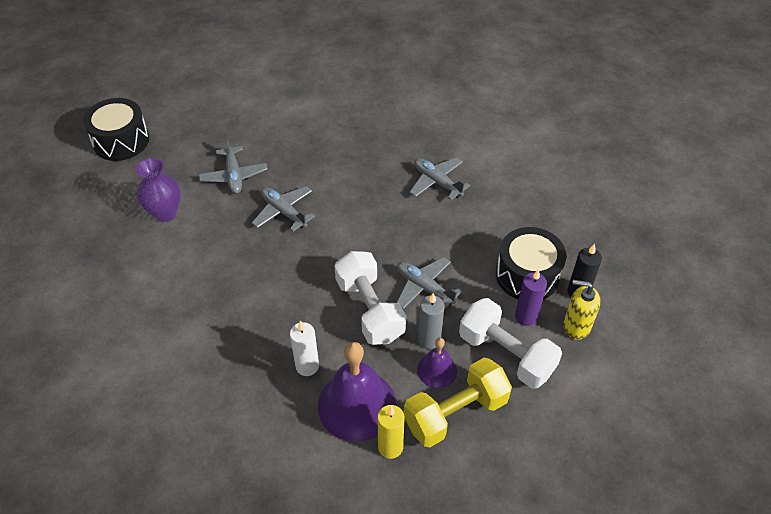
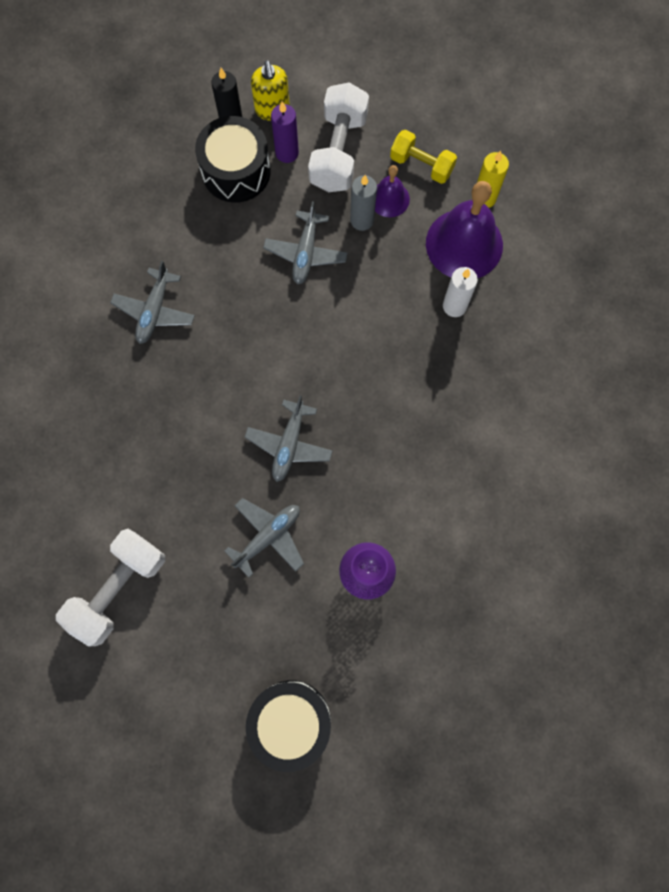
camera: 120 degrees left, 25 degrees up
white dumbbell [334,251,406,345] -> white dumbbell moved to [56,529,165,646]
yellow dumbbell [404,358,512,447] -> yellow dumbbell [390,130,457,184], size x0.64

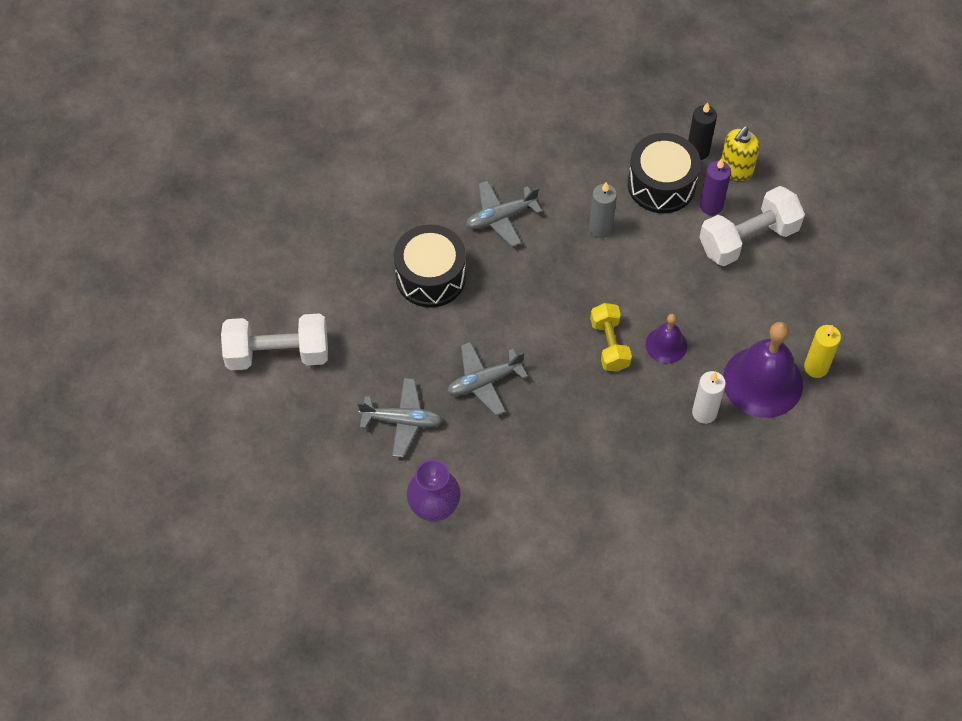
camera: 50 degrees right, 15 degrees down
black drum [246,680,331,772] -> black drum moved to [394,225,466,308]
grey plane [263,201,348,284] -> none
grey candle [350,175,377,231] -> grey candle moved to [589,182,617,238]
purple bell [375,165,410,217] -> purple bell moved to [646,314,687,364]
yellow dumbbell [390,130,457,184] -> yellow dumbbell moved to [590,303,632,372]

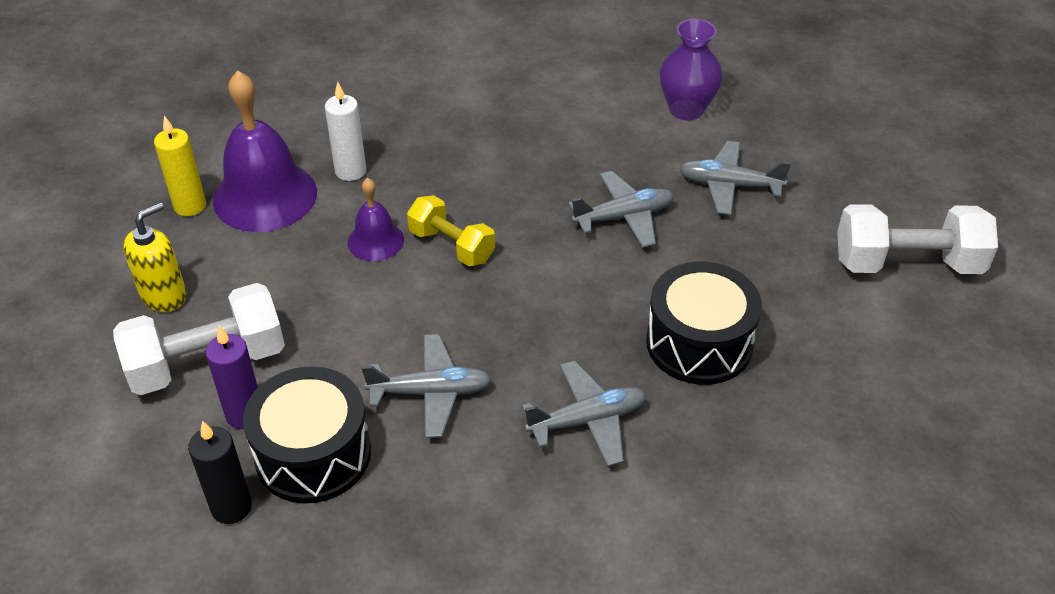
camera: 175 degrees left, 15 degrees down
grey candle [589,182,617,238] -> grey plane [362,334,492,438]
yellow dumbbell [590,303,632,372] -> yellow dumbbell turned 45 degrees counterclockwise [407,195,495,266]
yellow soap dispenser [721,126,760,181] -> yellow soap dispenser moved to [123,202,187,312]

